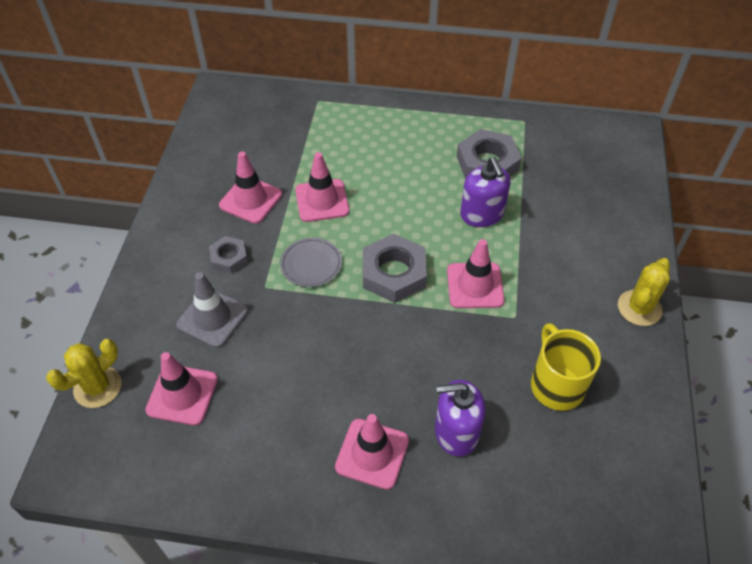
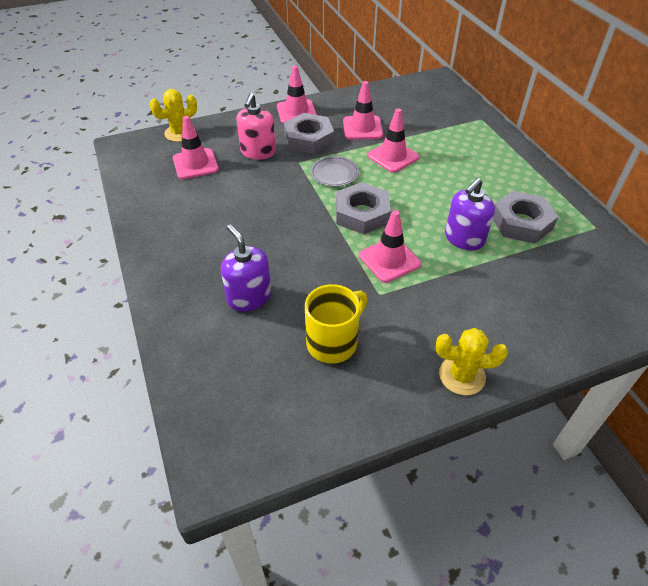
camera: 60 degrees right, 5 degrees down
yellow cactus [46,339,121,408] -> yellow cactus turned 45 degrees counterclockwise [149,89,197,142]
grey traffic cone [176,272,248,348] -> pink soap dispenser [236,93,276,160]
grey nut [209,236,248,273] -> grey nut [284,113,334,154], size x1.77
pink traffic cone [335,414,409,490] -> pink traffic cone moved to [277,66,317,123]

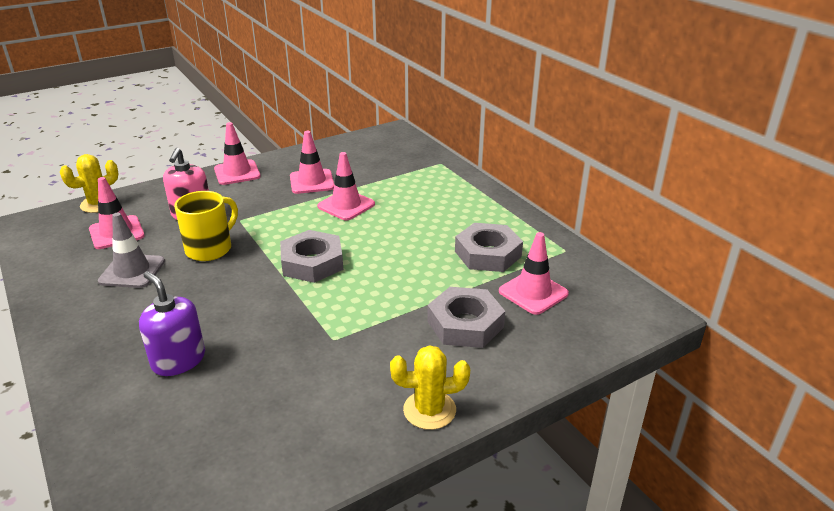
camera: 10 degrees left, 15 degrees down
grey nut [284,113,334,154] -> grey nut moved to [427,287,505,348]
yellow mug [305,284,367,364] -> yellow mug moved to [174,191,238,261]
grey plate [310,156,359,187] -> none
pink traffic cone [359,210,421,283] -> pink traffic cone moved to [499,232,569,315]
purple soap dispenser [445,178,495,250] -> none
none -> grey traffic cone [98,213,165,288]

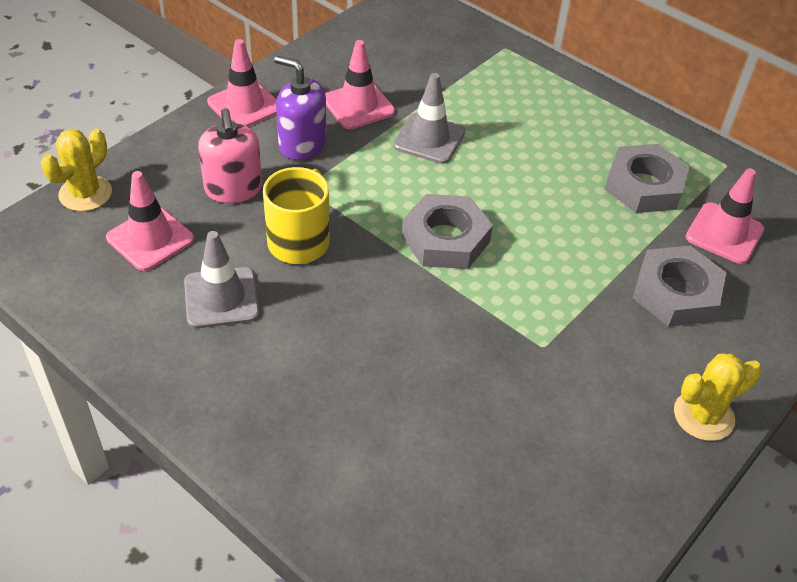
camera: 20 degrees left, 15 degrees up
purple soap dispenser [139,271,205,376] -> purple soap dispenser moved to [274,56,326,160]
pink traffic cone [317,152,375,220] -> grey traffic cone [393,73,465,164]

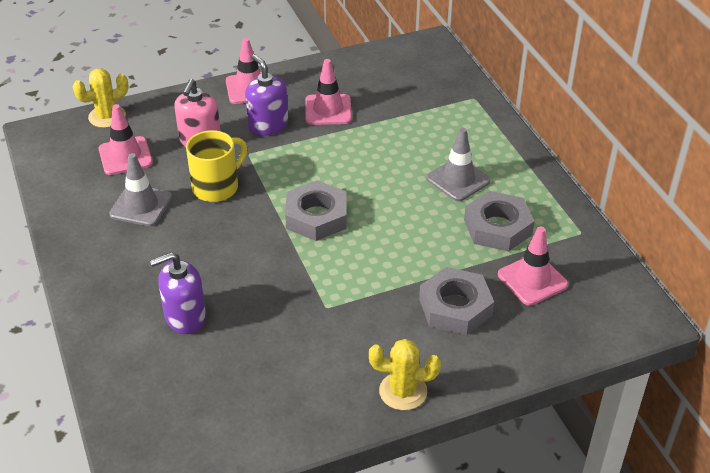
camera: 30 degrees right, 5 degrees down
grey traffic cone [393,73,465,164] -> grey traffic cone moved to [427,128,491,201]
none -> purple soap dispenser [150,252,206,334]

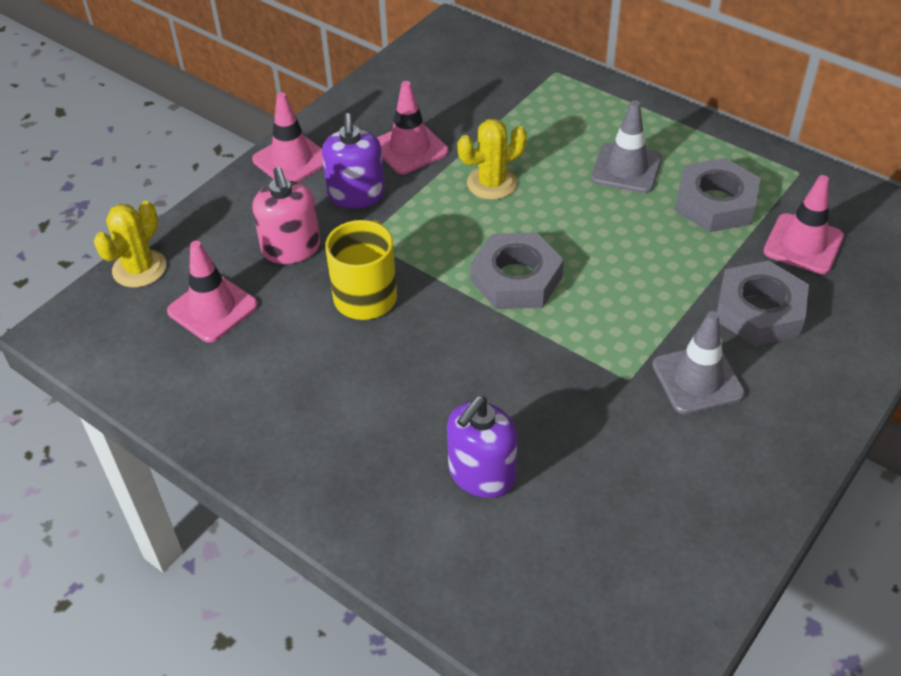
camera: 30 degrees left, 5 degrees up
grey traffic cone [109,153,172,226] -> grey traffic cone moved to [652,311,745,414]
purple soap dispenser [245,54,288,136] -> purple soap dispenser turned 120 degrees counterclockwise [322,113,385,209]
yellow cactus [369,339,441,410] -> yellow cactus moved to [457,119,527,200]

